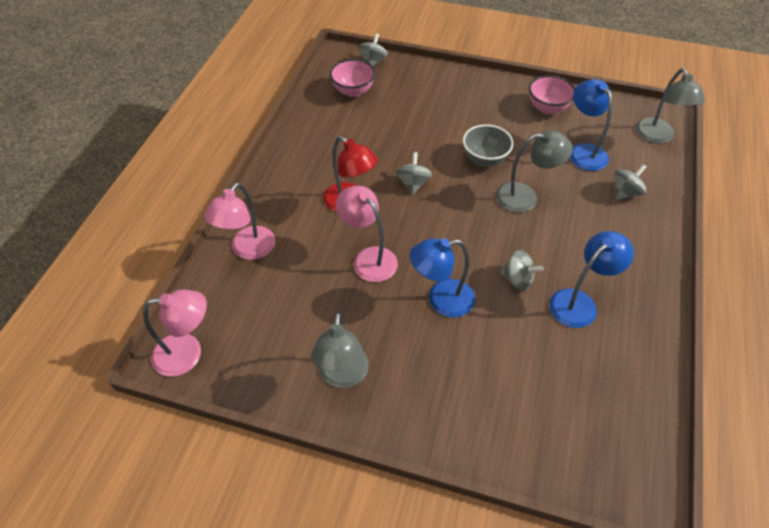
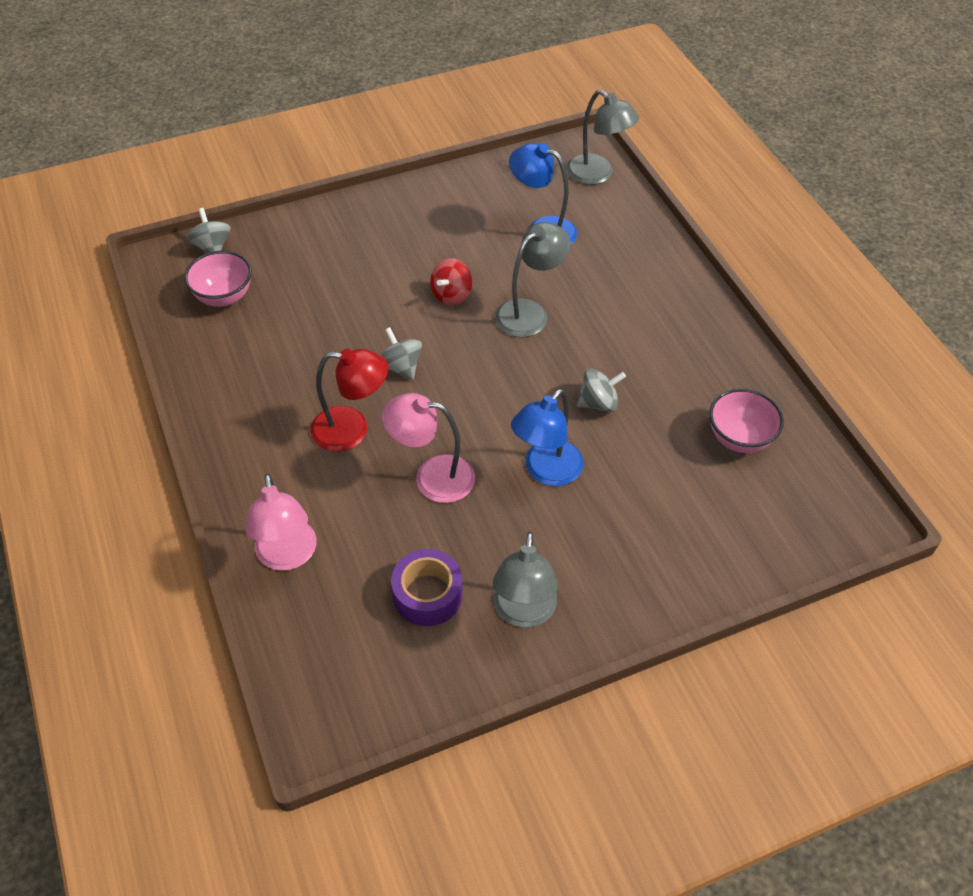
camera: 40 degrees left, 0 degrees up
pink lamp [143,290,207,376] -> none
grey lamp [311,312,369,388] -> grey lamp turned 45 degrees clockwise [493,531,558,627]
grey bowl [463,124,514,167] -> red spinning top [430,258,472,305]
pink bowl [529,75,575,114] -> pink bowl moved to [709,389,784,453]
blue lamp [549,231,634,328] -> none
grey spinning top [615,164,647,200] -> none
none -> purple tape [391,549,463,626]

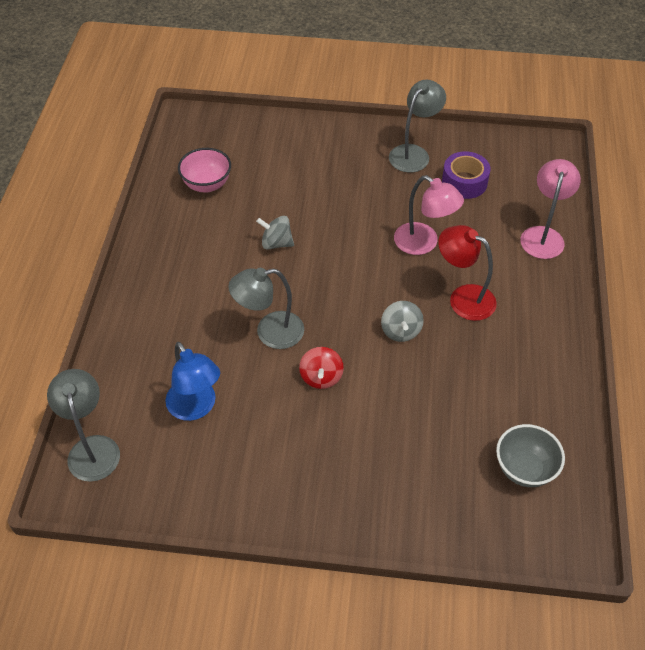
camera: 150 degrees left, 0 degrees up
pink bowl [184,251,252,307] -> grey bowl [496,424,565,487]
grey spinning top [186,208,231,253] -> none
red spinning top [430,258,472,305] -> red spinning top turned 120 degrees clockwise [299,347,344,389]
blue lamp [511,389,583,486] -> none

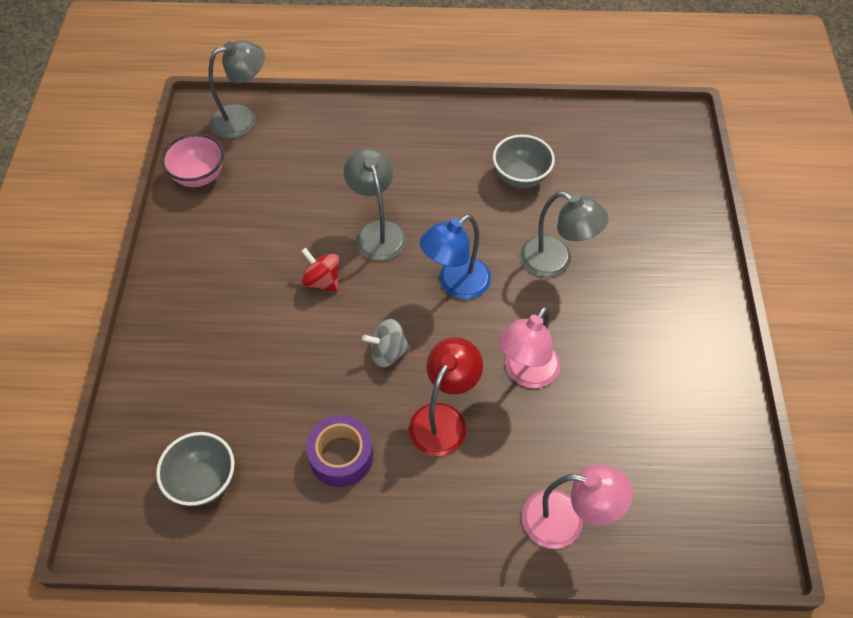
camera: 85 degrees right, 5 degrees up
blue lamp [165,342,220,421] -> blue lamp moved to [420,215,491,299]
pink bowl [178,148,231,192] -> pink bowl moved to [162,134,224,187]
grey spinning top [256,216,294,249] -> none
red spinning top [299,347,344,389] -> red spinning top turned 45 degrees clockwise [301,248,339,292]
grey lamp [389,80,446,173] -> grey lamp moved to [520,191,609,277]
purple tape [442,151,491,199] -> purple tape moved to [306,415,373,487]
none -> grey bowl [493,134,555,188]

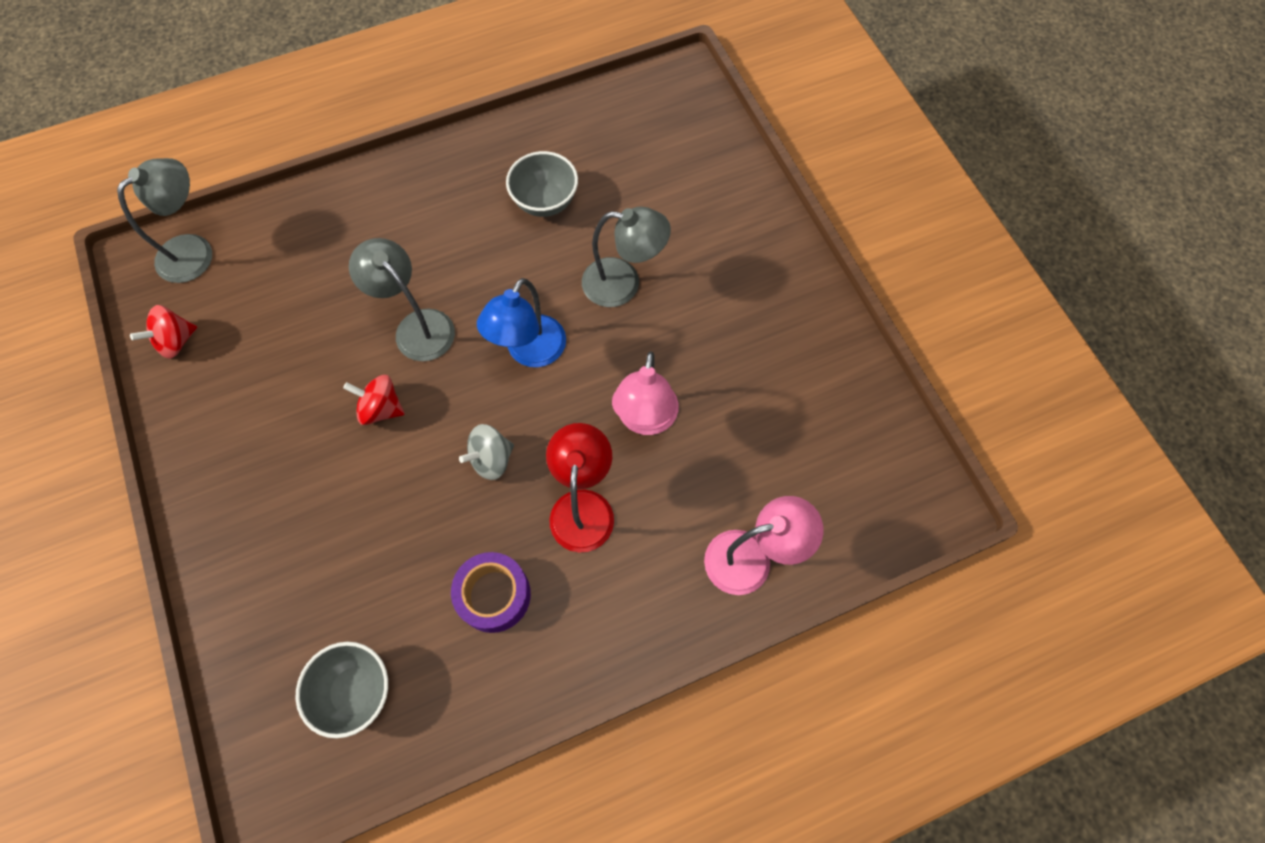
camera: 25 degrees left, 10 degrees up
pink bowl [162,134,224,187] -> red spinning top [130,305,197,359]

